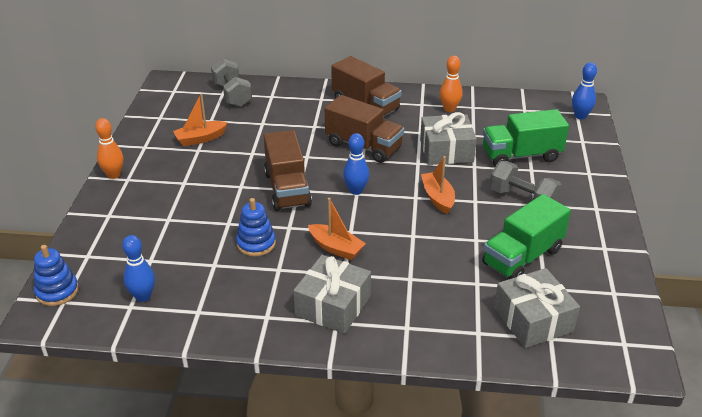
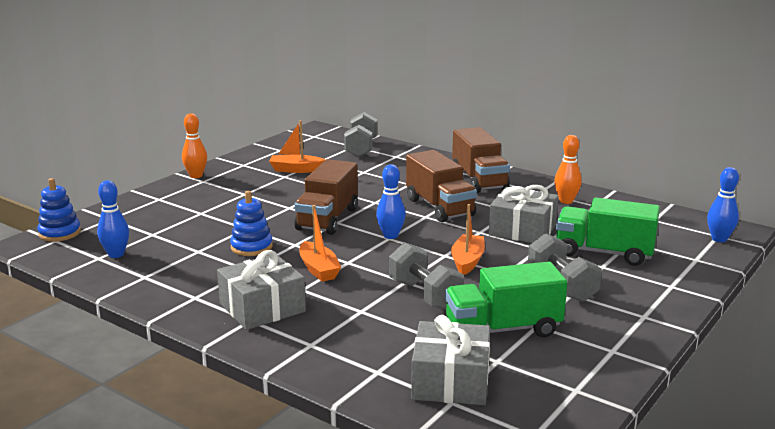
camera: 30 degrees right, 15 degrees down
none -> grey dumbbell [389,243,464,310]

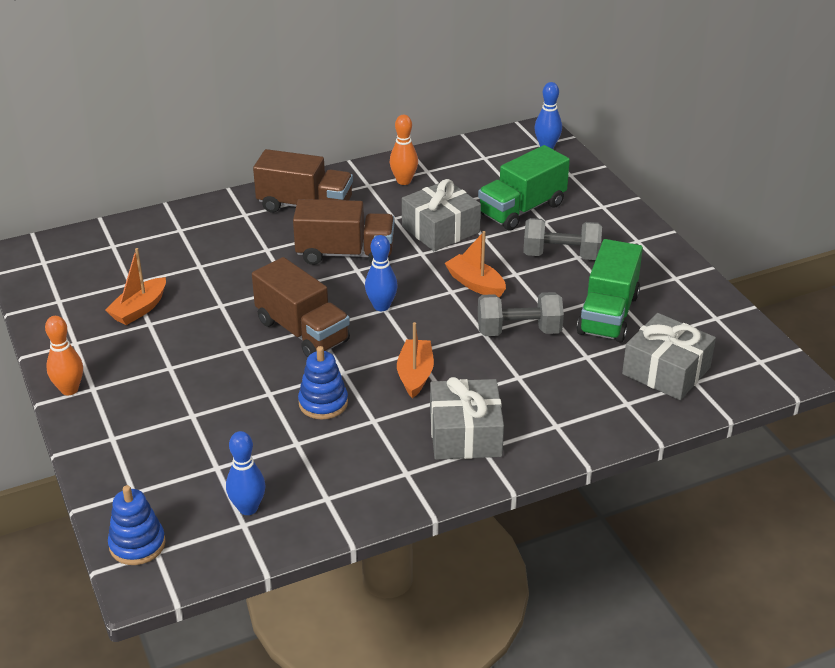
camera: 60 degrees left, 15 degrees up
orange boat [299,205,341,282] -> orange boat turned 90 degrees counterclockwise [397,322,434,398]
grey dumbbell [344,112,377,157] -> none

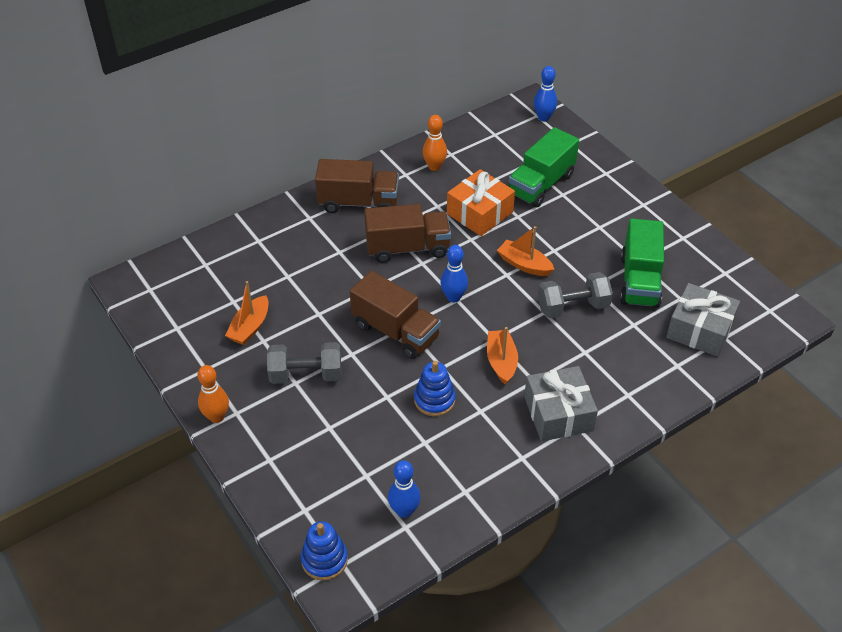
camera: 10 degrees left, 10 degrees up
grey gift [402,179,481,251] -> orange gift [447,169,515,236]
grey dumbbell [523,218,602,260] -> grey dumbbell moved to [267,342,341,384]

